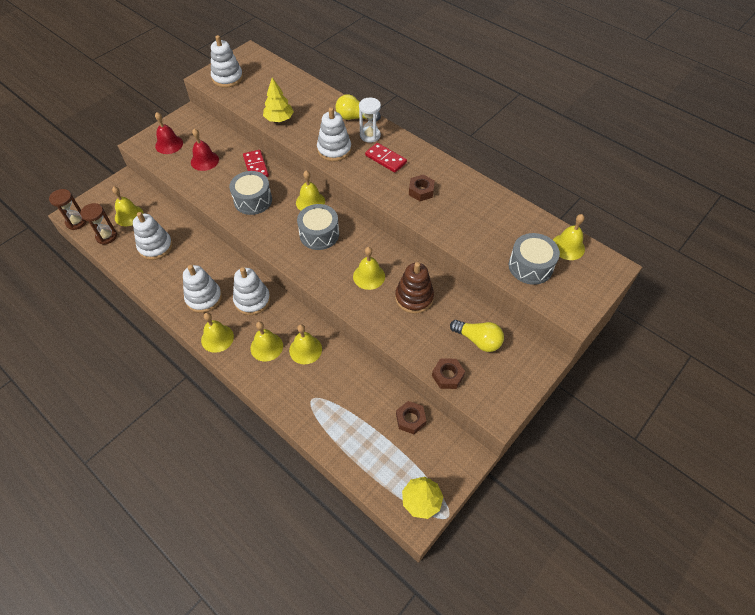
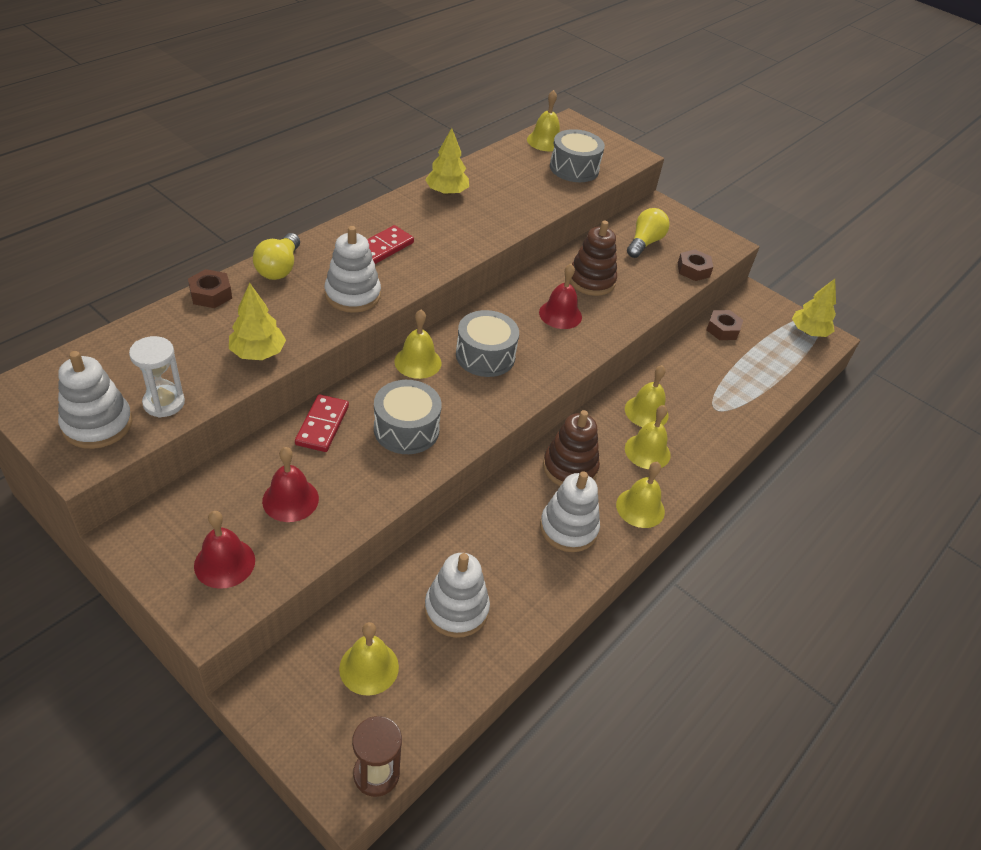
camera: 95 degrees left, 10 degrees down
brown hourglass [80,203,117,245] -> none
white stacking toy [233,267,270,315] -> brown stacking toy [543,410,600,486]
red domino [243,150,269,177] -> red domino turned 60 degrees counterclockwise [295,394,349,452]
yellow bell [353,247,385,290] -> red bell [539,264,582,329]
white hourglass [359,98,381,143] -> white hourglass moved to [129,336,185,418]
brown nut [409,175,435,201] -> brown nut moved to [188,269,232,308]
none -> yellow tree [425,128,469,195]

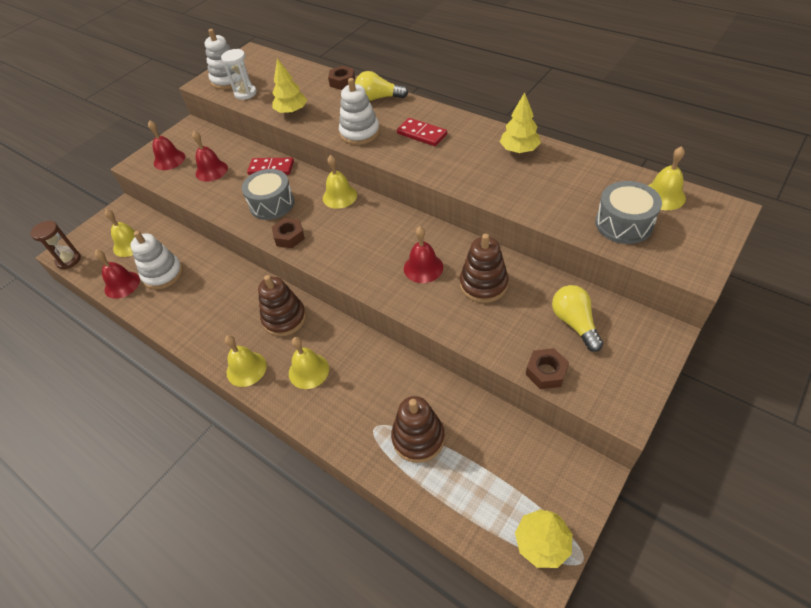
camera: 95 degrees right, 5 degrees up
grey drum [456,310,519,377] -> none
white stacking toy [540,471,600,552] -> none
yellow bell [625,365,669,427] -> none
yellow light bulb [627,208,670,258] -> yellow light bulb turned 135 degrees counterclockwise [552,285,604,352]
brown nut [706,310,743,340] -> brown nut moved to [272,218,305,248]
none -> red bell [95,250,140,299]
none -> brown stacking toy [391,396,445,463]

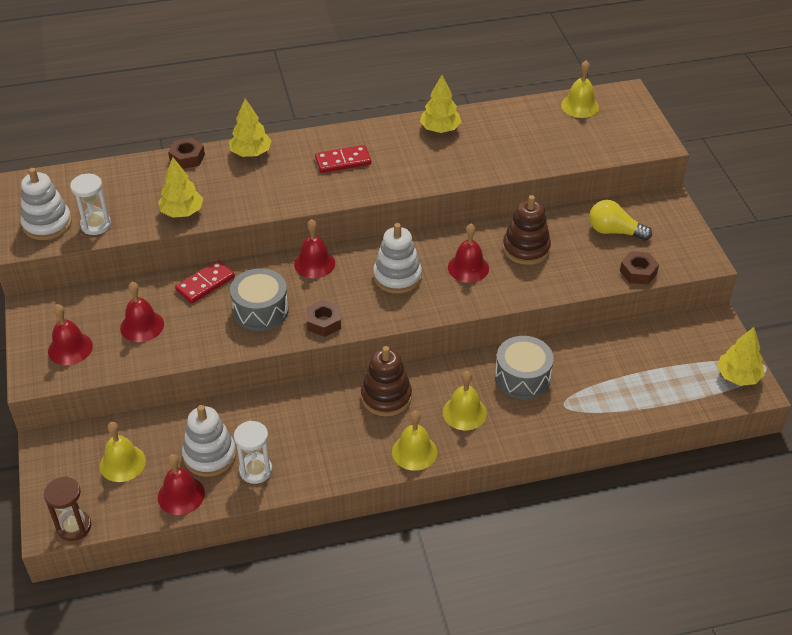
camera: 55 degrees left, 5 degrees down
yellow bell [323,155,357,209] -> red bell [294,219,335,278]
white stacking toy [339,78,380,145] -> white stacking toy moved to [373,223,422,294]
yellow light bulb [355,71,408,101] -> yellow tree [229,98,272,157]
brown stacking toy [391,396,445,463] -> none
grey drum [595,181,662,244] -> grey drum moved to [495,336,554,399]
none -> white hourglass [234,421,272,484]

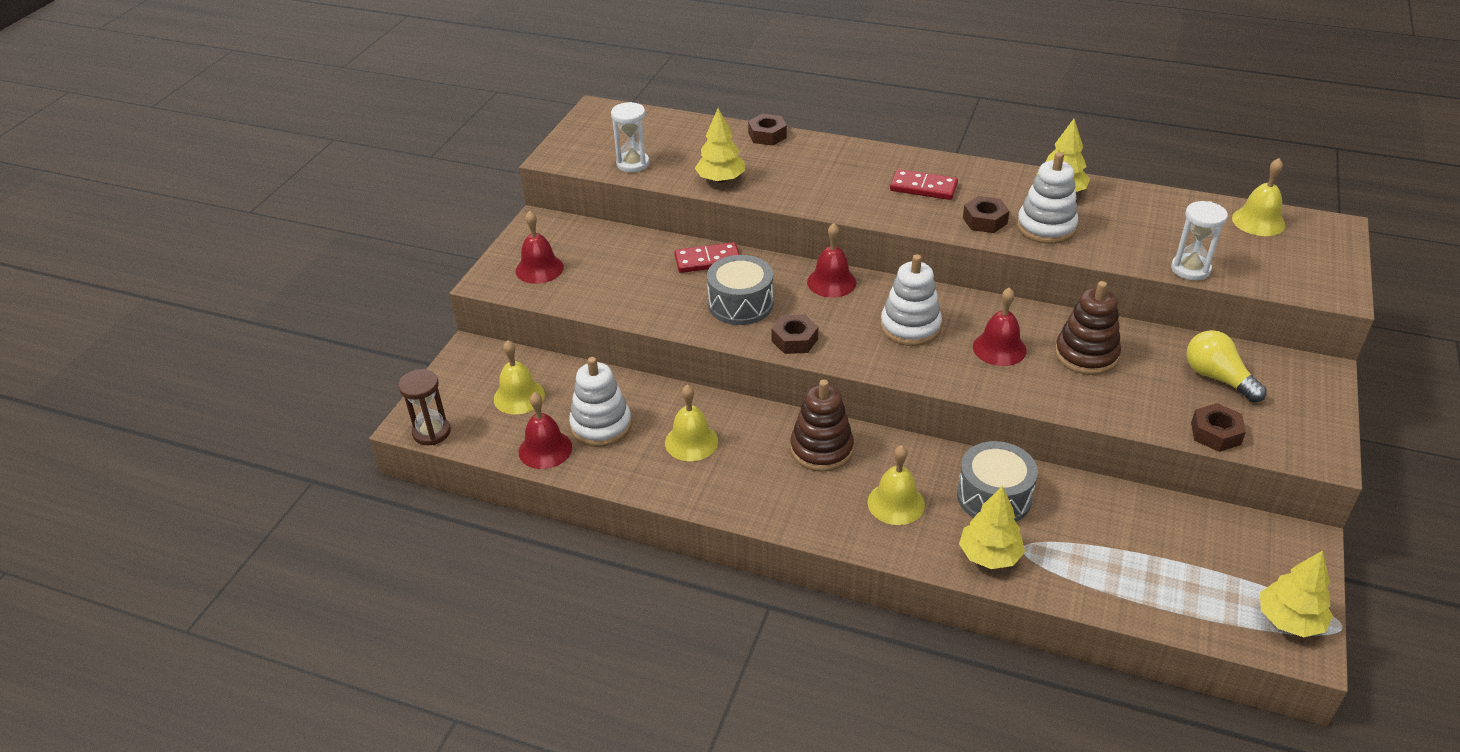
camera: 35 degrees right, 5 degrees down
white stacking toy [20,168,72,240] -> white stacking toy moved to [1017,152,1078,244]
red bell [120,282,164,342] -> none
yellow tree [229,98,272,157] -> yellow tree moved to [959,486,1025,569]
white hourglass [234,421,272,484] -> white hourglass moved to [1171,201,1228,280]
yellow bell [392,410,437,471] -> yellow bell moved to [665,384,718,461]
none -> brown nut [963,196,1009,233]

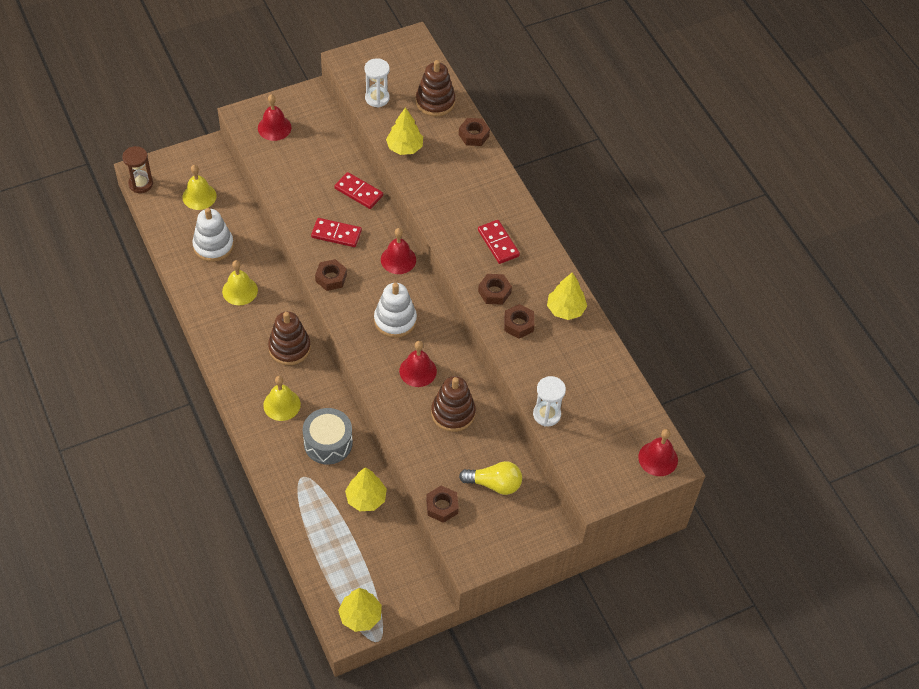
camera: 40 degrees right, 15 degrees up
red bell [518,392,572,469] -> red bell moved to [638,429,678,476]
grey drum [707,255,773,325] -> red domino [311,218,362,247]
yellow tree [959,486,1025,569] -> yellow tree moved to [345,467,387,511]
white stacking toy [1017,152,1078,244] -> brown nut [504,304,534,338]
yellow light bulb [1186,330,1267,402] -> yellow light bulb turned 90 degrees clockwise [459,461,522,495]
yellow bell [1232,158,1286,236] -> none
none -> brown stacking toy [416,60,455,116]

